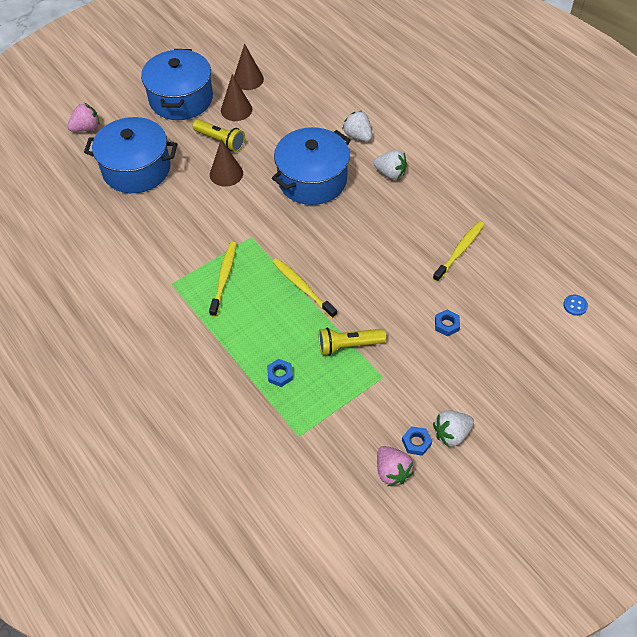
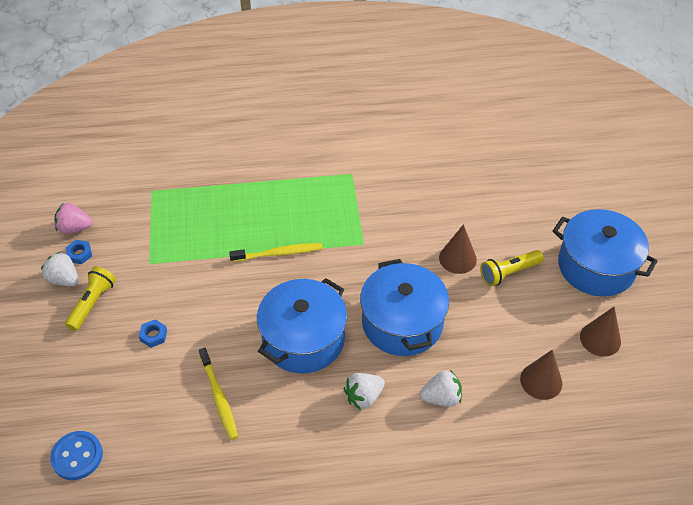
camera: 120 degrees right, 5 degrees down
pink strawberry [67,103,100,132] -> none
blue pot [84,117,177,193] -> blue pot moved to [257,278,347,374]
yellow toothbrush [209,242,237,317] -> none
brown cone [221,75,252,121] -> brown cone moved to [520,350,562,400]
blue nut [267,359,293,387] -> none
yellow flashlight [319,327,386,355] -> yellow flashlight moved to [65,266,116,331]
white strawberry [433,410,474,447] -> white strawberry turned 60 degrees counterclockwise [41,252,79,286]
blue button [563,295,588,316] -> blue button [50,431,103,480], size x1.82

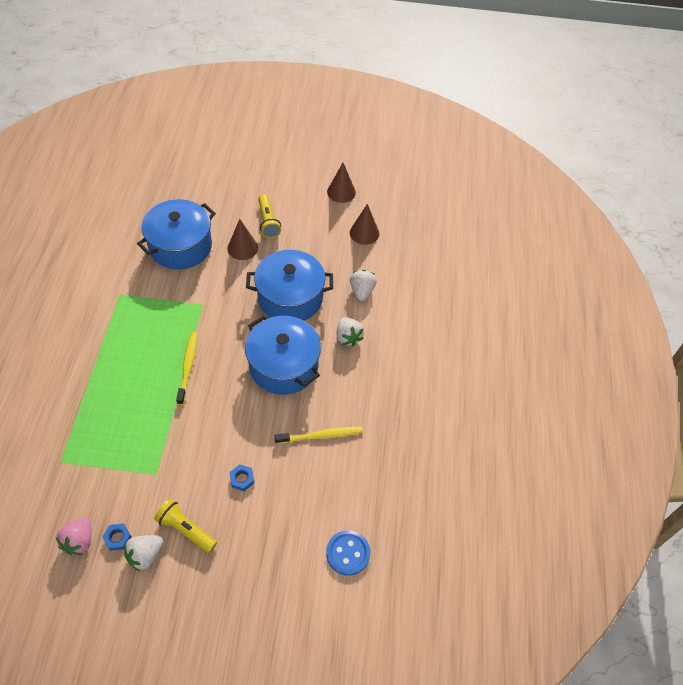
camera: 80 degrees left, 5 degrees up
blue pot [553,209,657,297] -> blue pot moved to [137,199,216,270]

